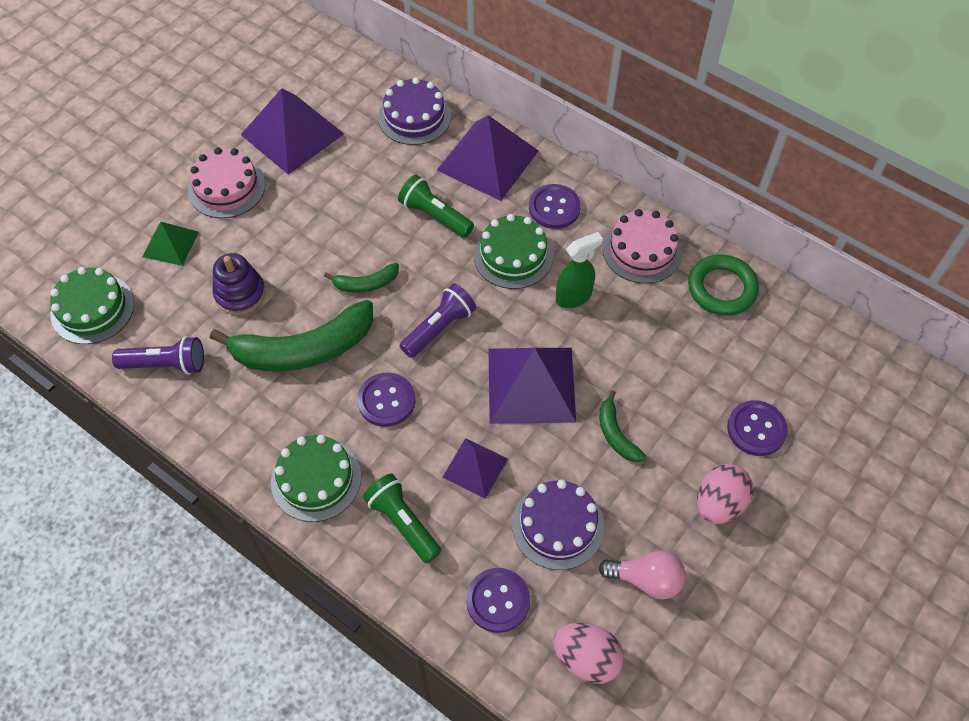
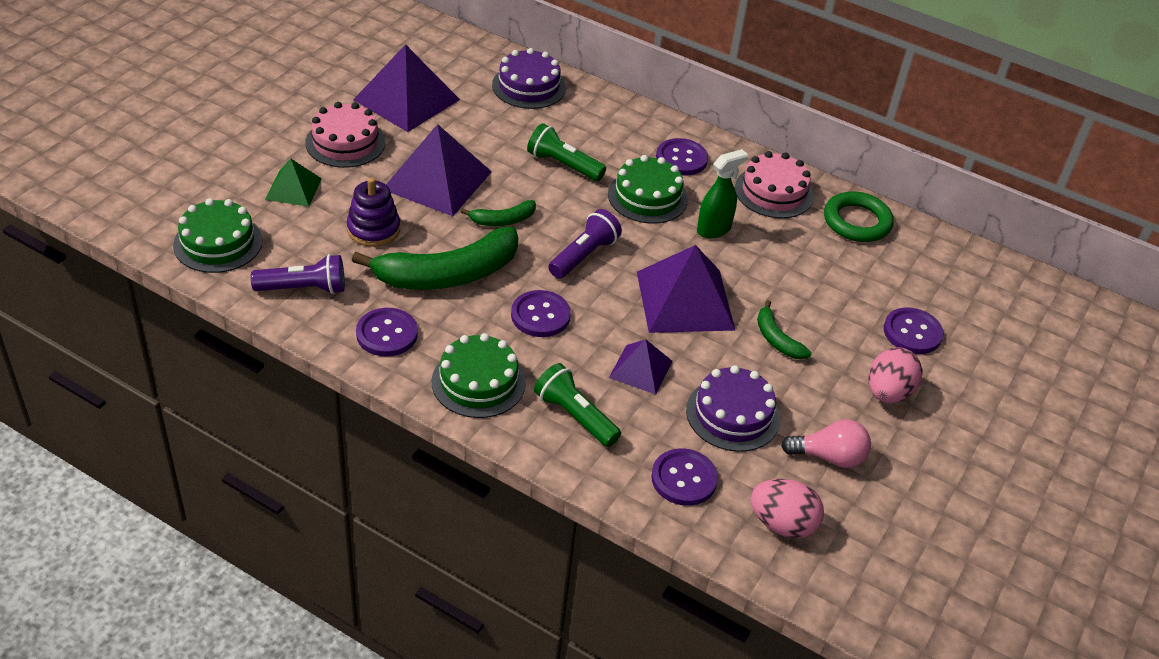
camera: 10 degrees left, 15 degrees down
purple pyramid [437,115,538,201] -> purple pyramid moved to [386,124,492,216]
none -> purple button [356,308,418,356]

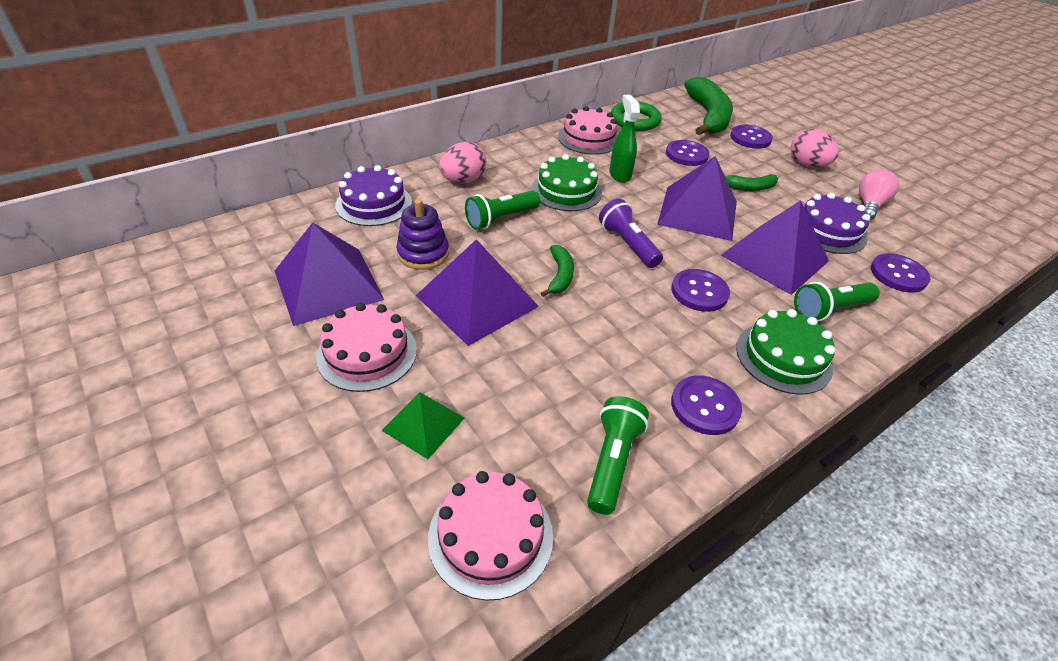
camera: 65 degrees left, 0 degrees up
green cake [173,198,263,273] -> pink cake [428,471,553,601]
purple flashlight [251,254,345,294] -> green flashlight [587,396,649,515]
purple stacking toy [347,178,400,247] -> purple stacking toy moved to [396,199,449,270]
green banana [352,227,518,290] -> green banana moved to [684,77,733,135]
purple pyramid [609,339,673,394] -> purple pyramid [721,200,829,295], size x1.82
purple button [656,138,708,176] -> purple button moved to [666,140,710,166]
pink egg [750,479,824,538] -> pink egg moved to [439,142,486,183]

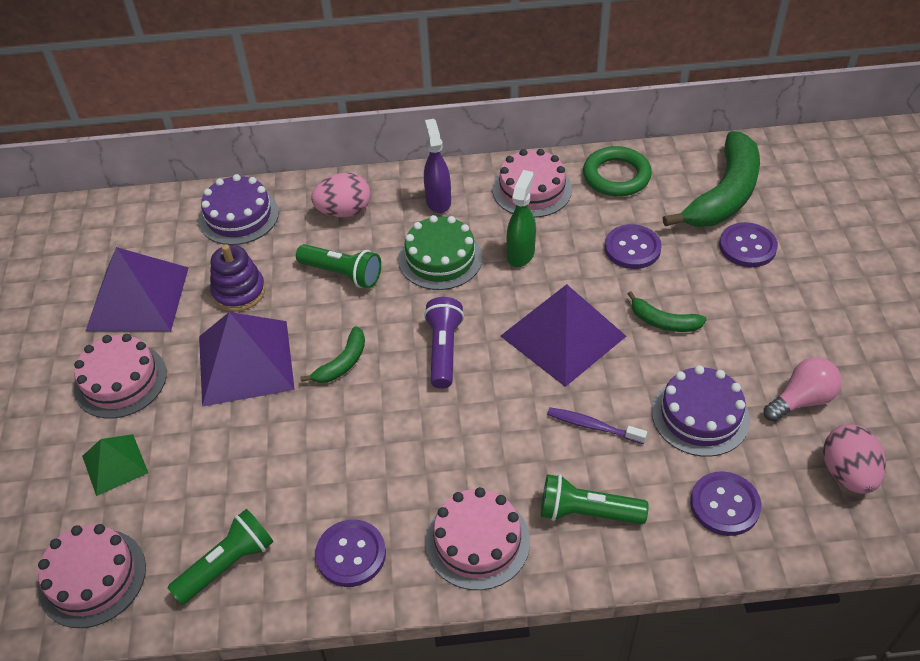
camera: 35 degrees right, 5 degrees up
green flashlight [465,191,540,230] -> green flashlight turned 150 degrees counterclockwise [296,244,381,288]
purple button [671,269,730,312] -> none
purple pyramid [721,200,829,295] -> purple toothbrush [547,407,647,444]
green cake [736,309,835,395] -> pink cake [426,487,530,590]
pink egg [791,129,839,167] -> pink egg moved to [823,424,886,494]
none -> purple spray bottle [424,119,451,213]

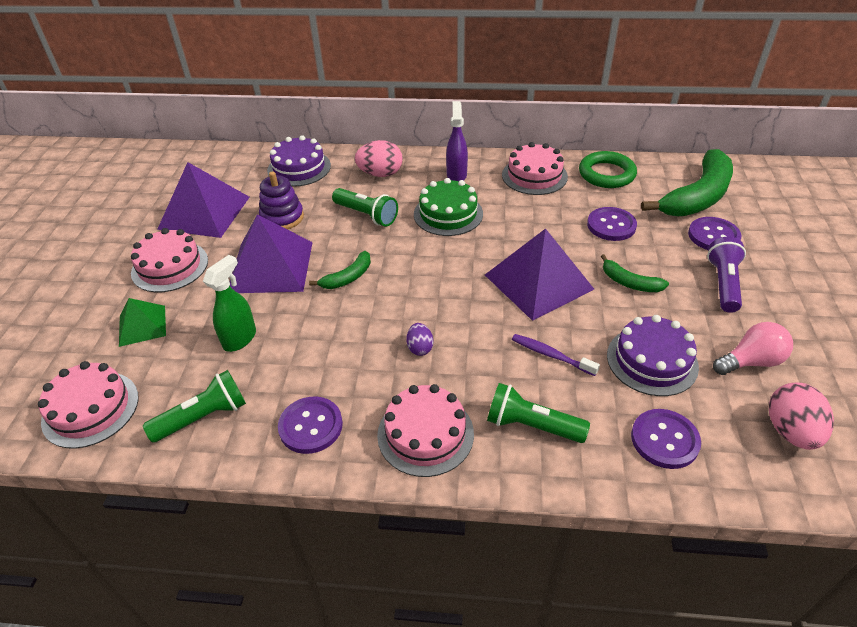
camera: 10 degrees right, 5 degrees down
purple flashlight [424,297,464,389] -> purple flashlight moved to [707,237,746,313]
green spray bottle [506,170,536,267] -> green spray bottle moved to [203,255,256,352]
none -> purple egg [406,323,433,356]

